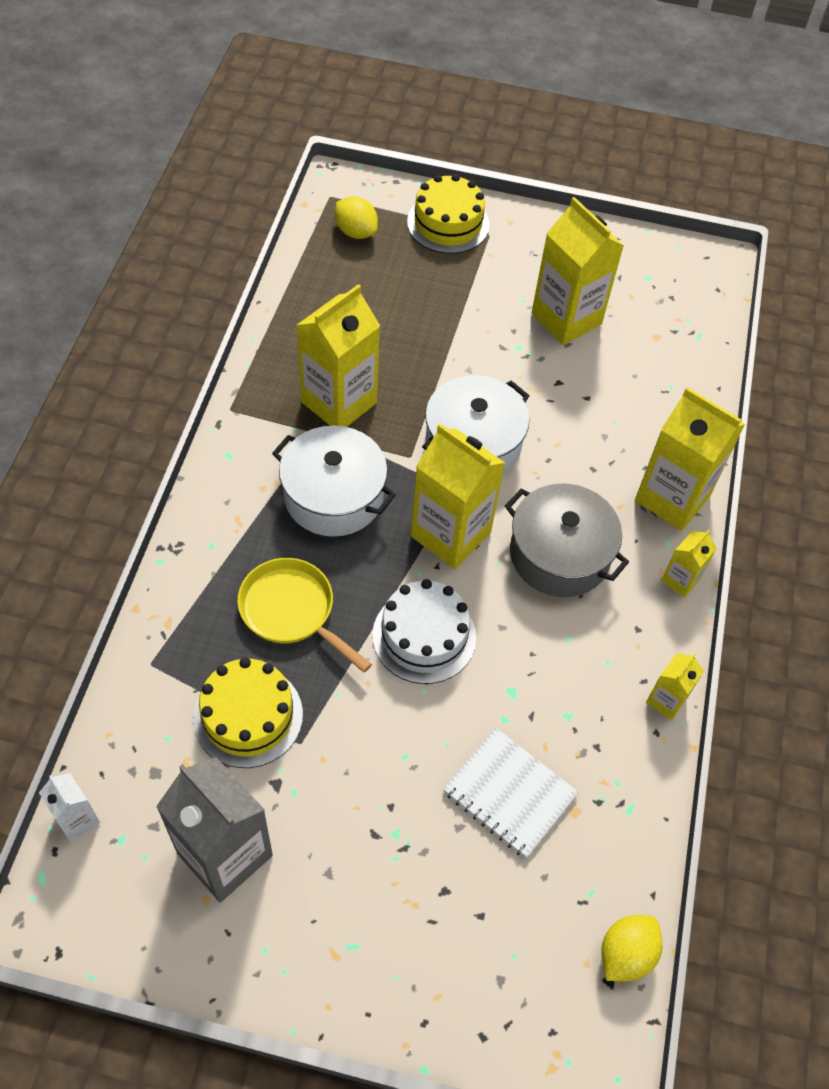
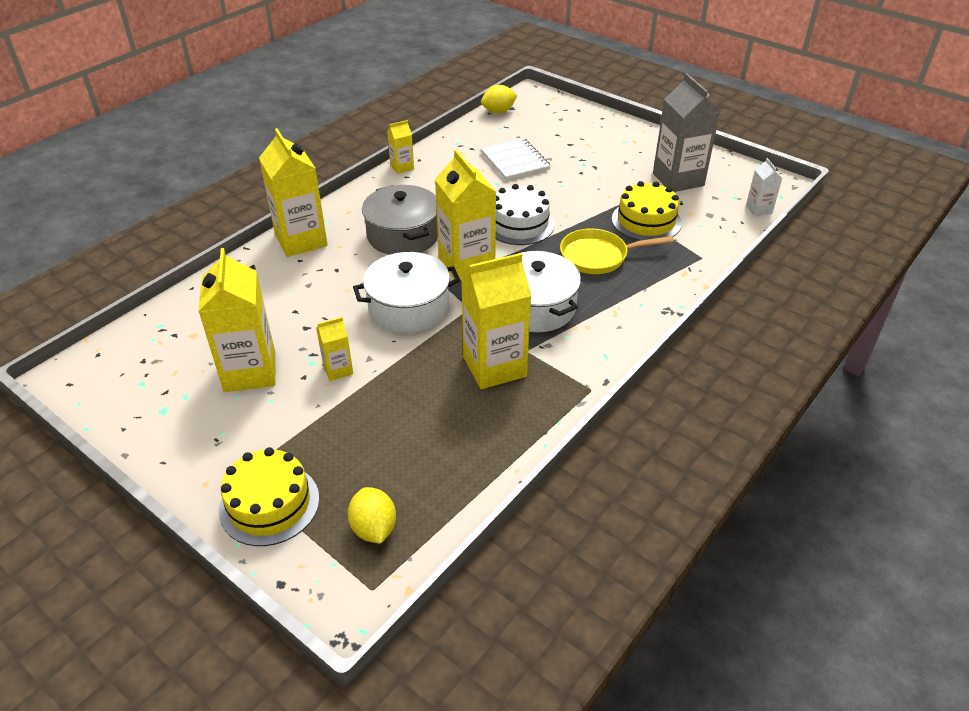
camera: 150 degrees left, 15 degrees down
yellow pan [237,558,372,672] -> yellow pan turned 105 degrees clockwise [560,229,674,274]
yellow carton [661,530,717,598] -> yellow carton moved to [316,317,353,381]

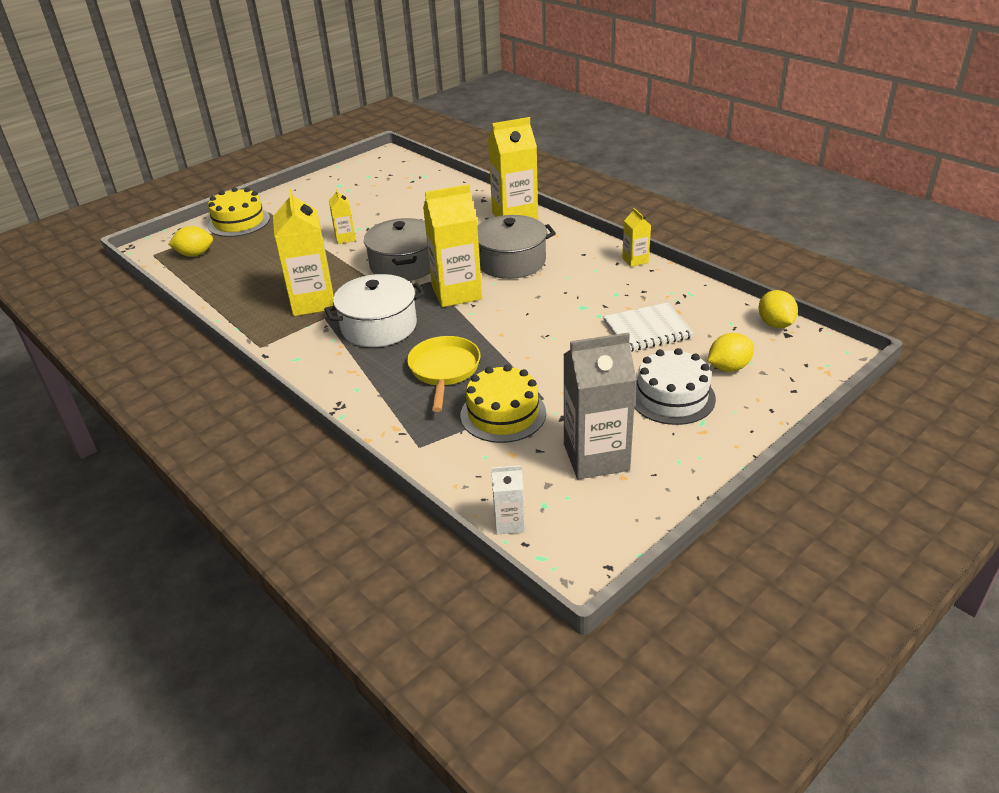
camera: 100 degrees right, 5 degrees down
yellow carton [198,248,275,392] -> none
white pot [353,252,460,333] -> grey pot [364,218,430,281]
white cake [496,184,555,245] -> white cake moved to [634,348,716,425]
none -> yellow lemon [708,333,754,372]

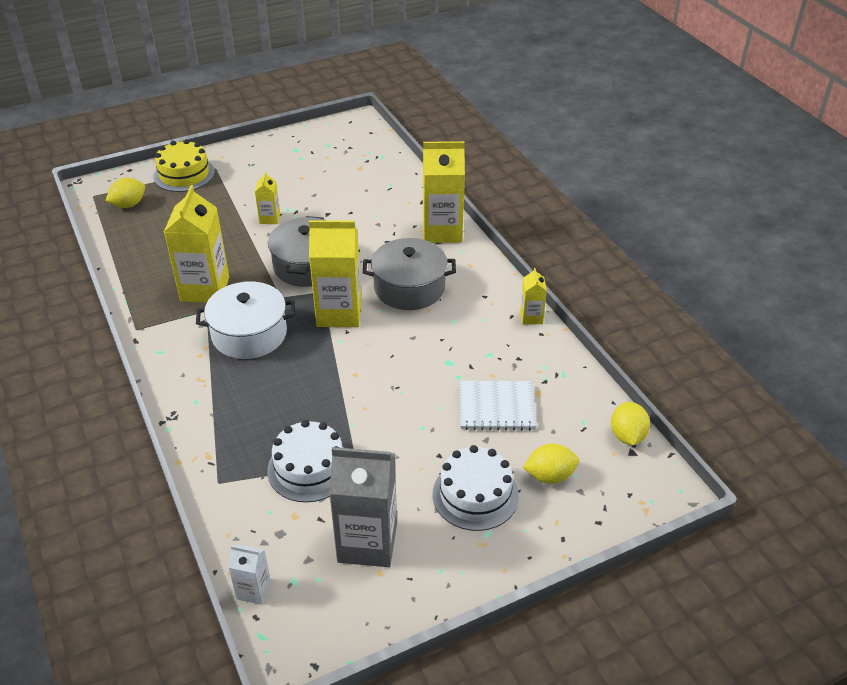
camera: 15 degrees right, 5 degrees up
yellow lemon [168,226,213,257] -> yellow lemon turned 45 degrees counterclockwise [106,178,145,208]
yellow pan [407,336,481,412] -> none
yellow cake [461,364,546,443] -> white cake [267,420,344,502]

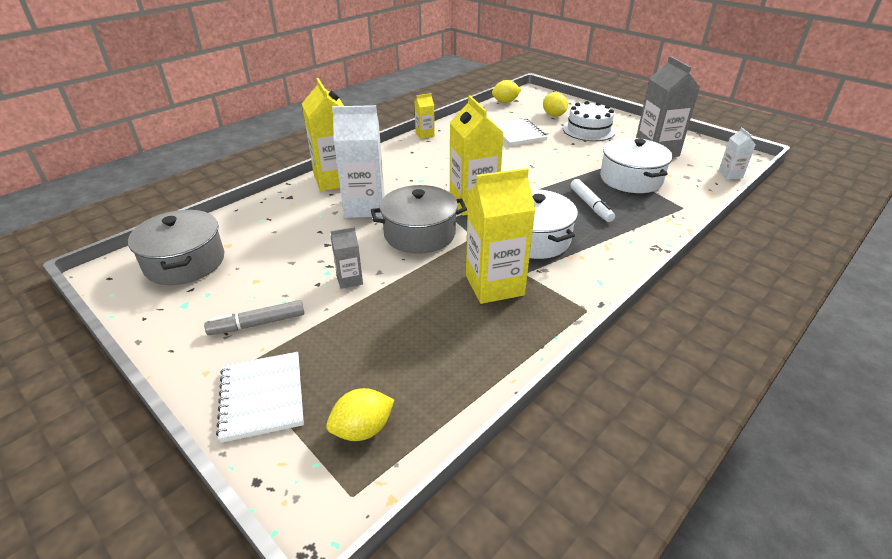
camera: 110 degrees left, 5 degrees down
yellow lemon [106,178,145,208] -> yellow lemon turned 60 degrees counterclockwise [326,388,394,441]
yellow cake [153,139,215,192] -> white notebook [216,352,304,443]
yellow carton [255,172,280,224] -> grey carton [331,227,363,289]
white cake [267,420,344,502] -> white pot [600,138,673,193]
grey pot [363,238,456,310] -> grey pot moved to [128,210,224,285]
none -> grey marker [204,300,304,335]
none -> white carton [332,105,385,218]
none -> white marker [570,179,615,222]

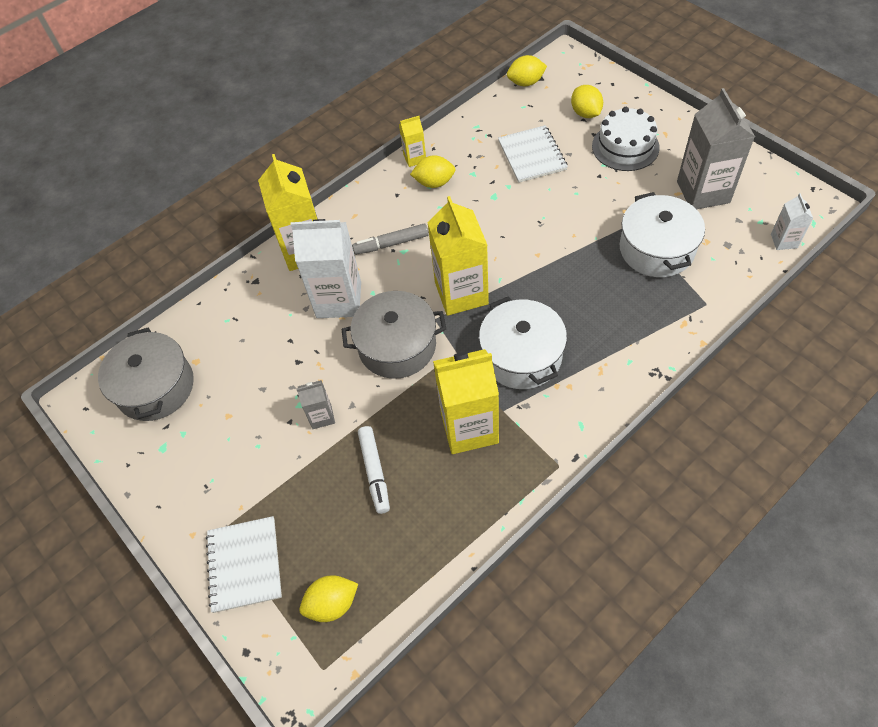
camera: 10 degrees right, 20 degrees up
grey marker [204,300,304,335] -> grey marker moved to [352,223,429,255]
white marker [570,179,615,222] -> white marker moved to [358,426,390,514]
none -> yellow lemon [410,155,456,188]

